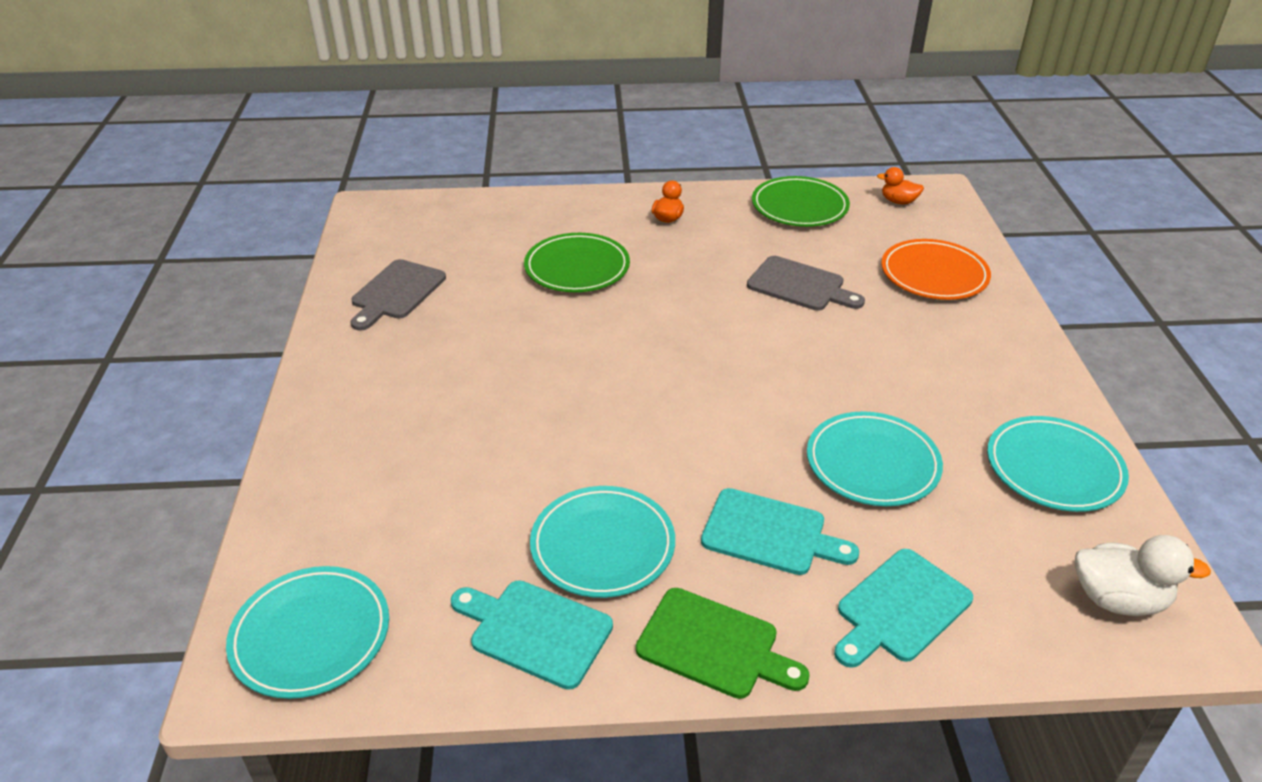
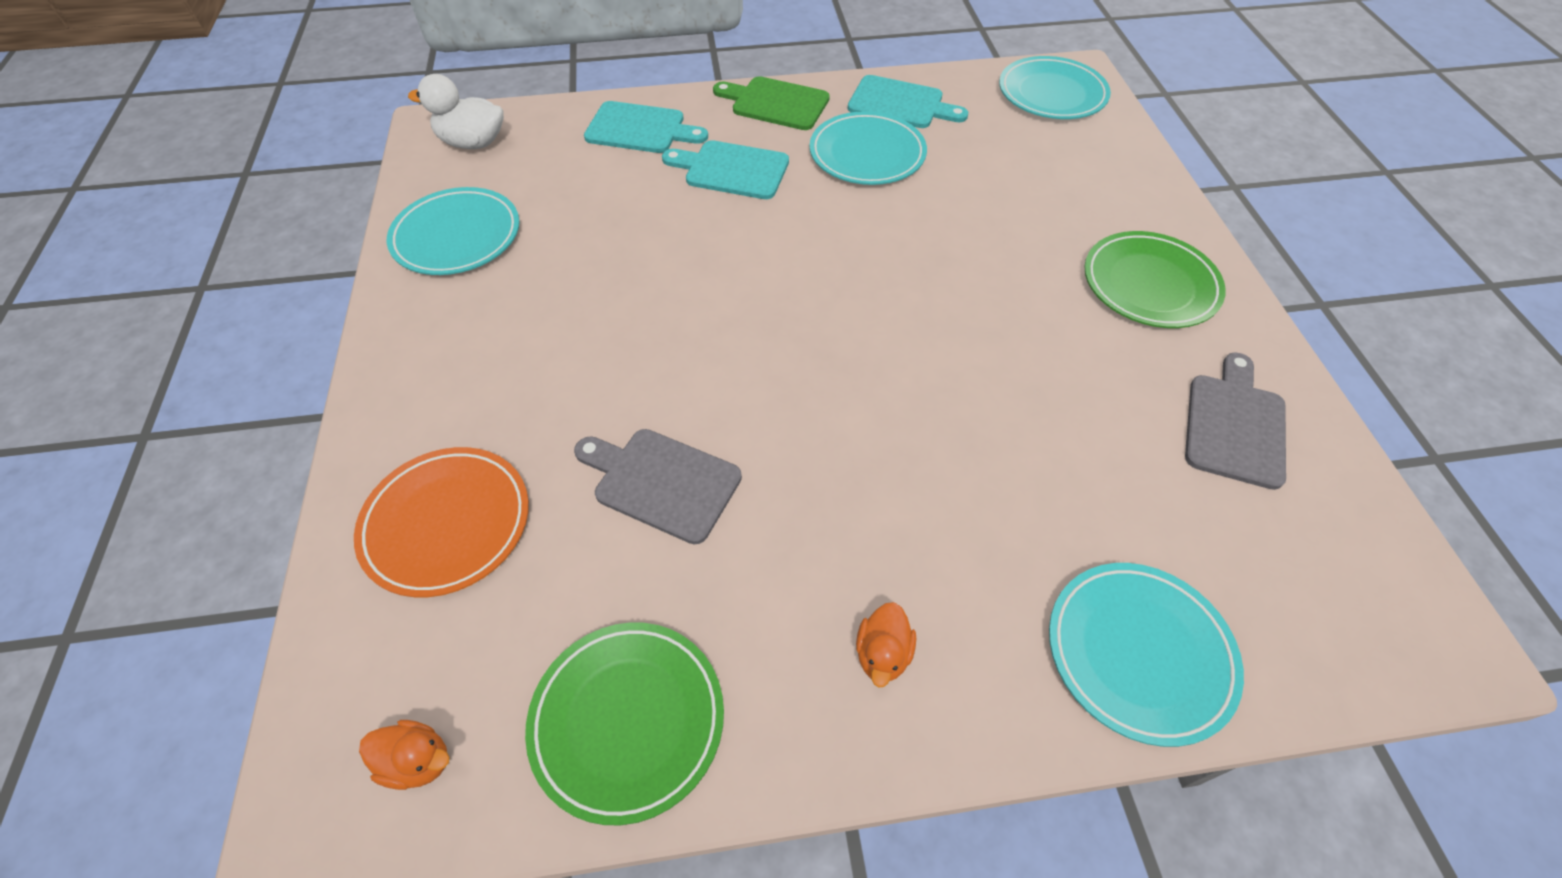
camera: 175 degrees right, 15 degrees up
green plate [524,233,630,292] -> green plate moved to [1084,231,1226,328]
turquoise plate [807,411,943,506] -> turquoise plate moved to [1049,563,1244,747]
turquoise cutting board [834,549,973,668] -> turquoise cutting board turned 60 degrees clockwise [584,101,708,153]

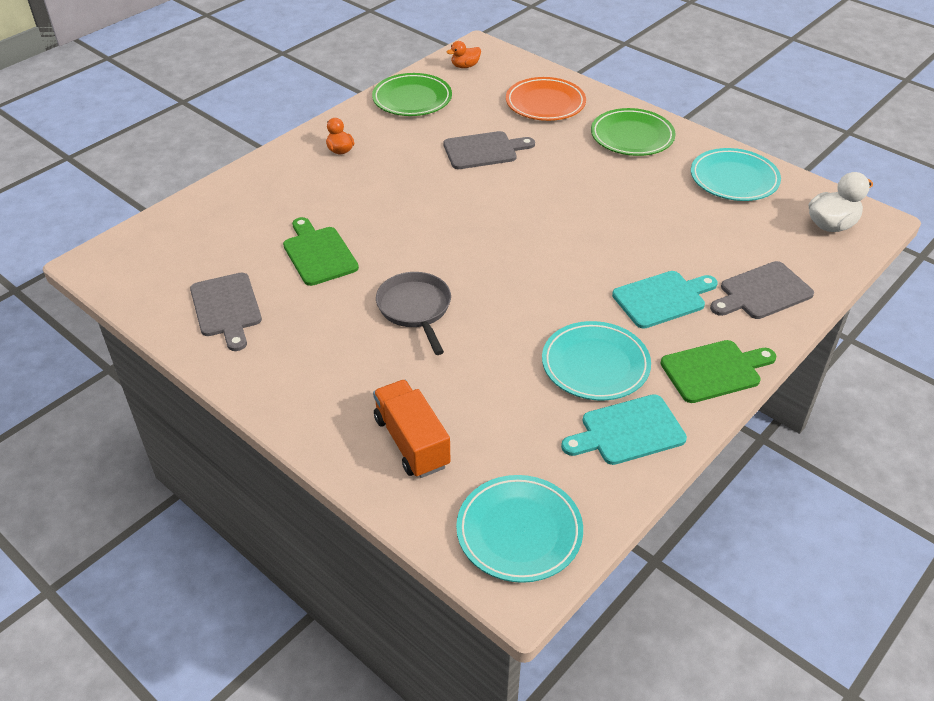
camera: 140 degrees right, 10 degrees down
turquoise cutting board [584,101,708,153] -> grey cutting board [710,261,814,319]
turquoise plate [1049,563,1244,747] -> none
green plate [1084,231,1226,328] -> green plate moved to [591,108,676,156]
none -> green cutting board [283,217,359,286]
none -> orange truck [373,380,451,478]
none -> grey pan [376,272,451,355]

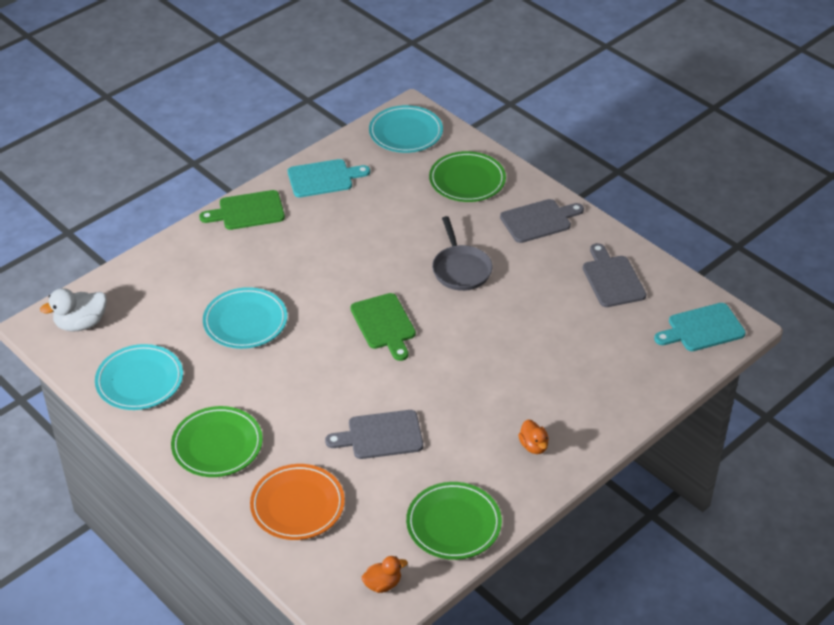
camera: 175 degrees left, 0 degrees up
green cutting board [283,217,359,286] -> green cutting board moved to [350,293,416,361]
orange truck [373,380,451,478] -> green plate [429,151,506,202]
turquoise plate [542,321,651,401] -> turquoise plate moved to [203,287,287,349]
turquoise cutting board [612,271,718,329] -> turquoise cutting board moved to [654,303,746,351]
grey cutting board [710,261,814,319] -> grey cutting board moved to [500,199,584,243]

